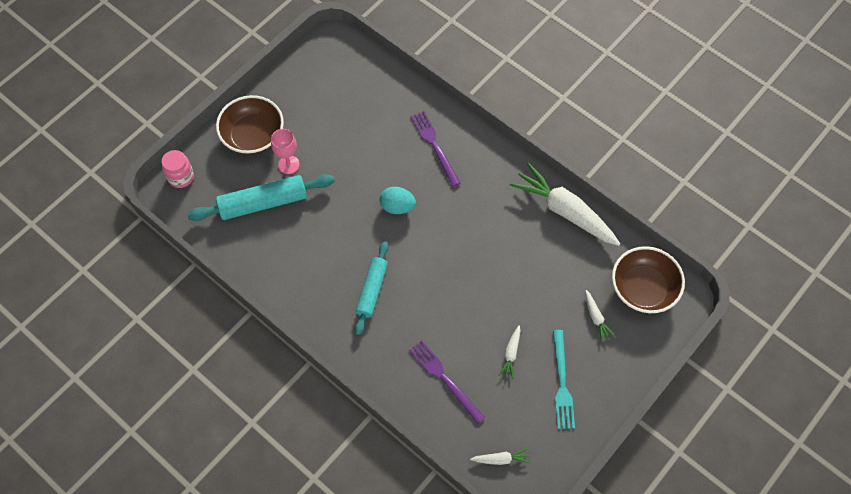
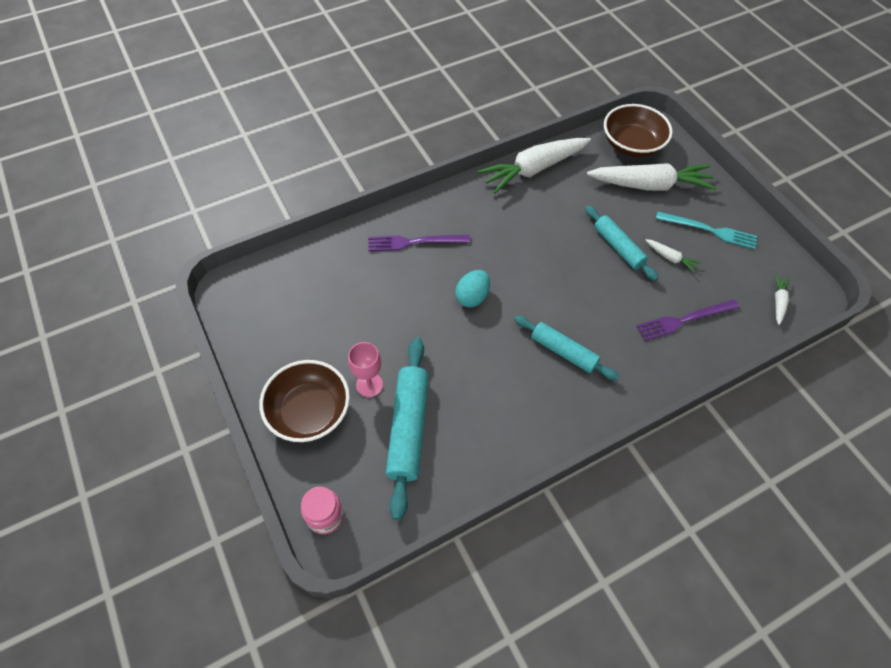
camera: 70 degrees left, 5 degrees down
white carrot [585,290,615,342] -> white carrot [587,163,717,191], size x2.33
none -> turquoise rolling pin [585,206,658,281]

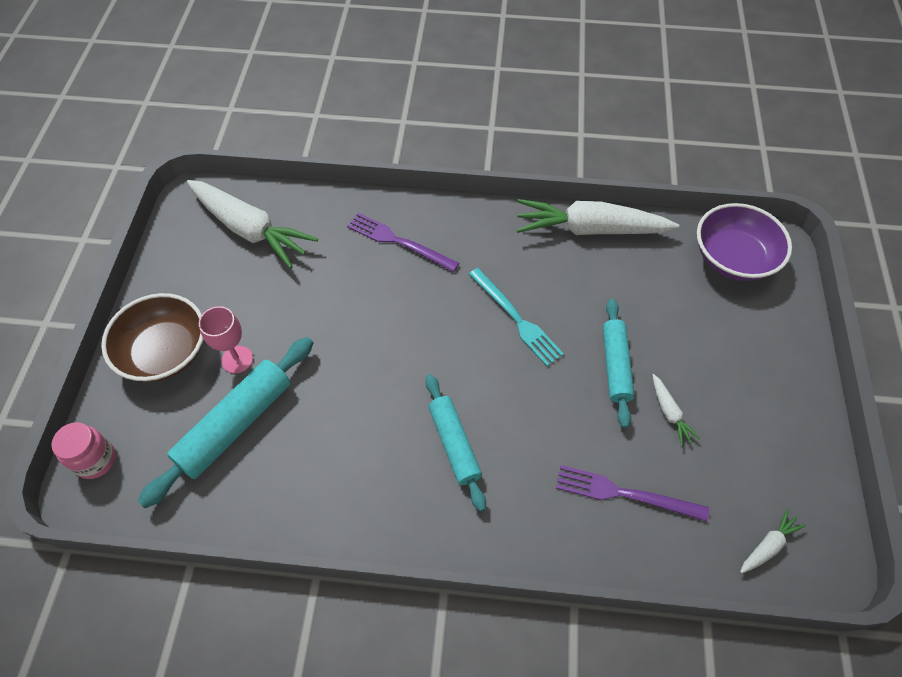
camera: 35 degrees right, 0 degrees up
turquoise egg [455,270,490,307] -> none
white carrot [587,163,717,191] -> white carrot moved to [187,180,318,268]
brown bowl [604,104,673,157] -> purple bowl [697,203,792,281]
turquoise fork [656,211,757,249] -> turquoise fork moved to [469,268,564,366]

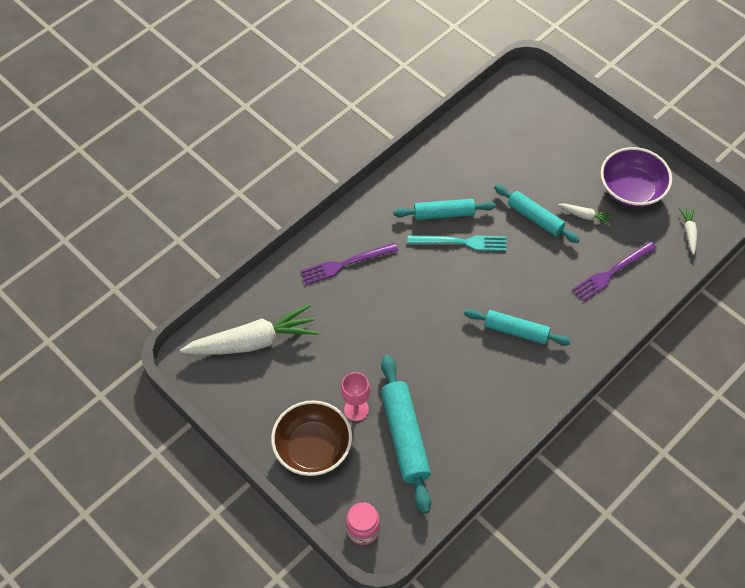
camera: 50 degrees left, 0 degrees up
white carrot [517,199,679,235] -> none
purple bowl [697,203,792,281] -> purple bowl moved to [600,147,672,208]
none -> turquoise rolling pin [393,199,496,220]

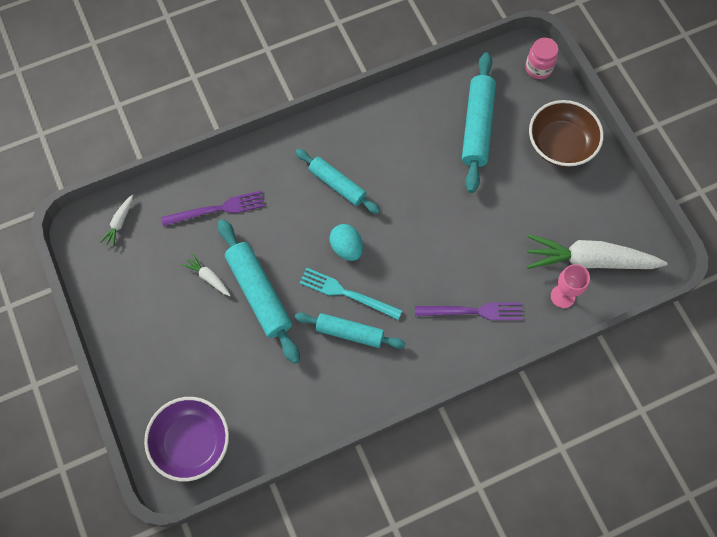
camera: 160 degrees left, 10 degrees up
pink goblet [341,372,370,421] -> pink goblet moved to [551,264,590,308]
turquoise rolling pin [494,185,580,243] -> turquoise rolling pin [218,219,300,364], size x1.50
purple bowl [600,147,672,208] -> purple bowl moved to [144,397,229,481]
none -> turquoise egg [329,224,363,261]

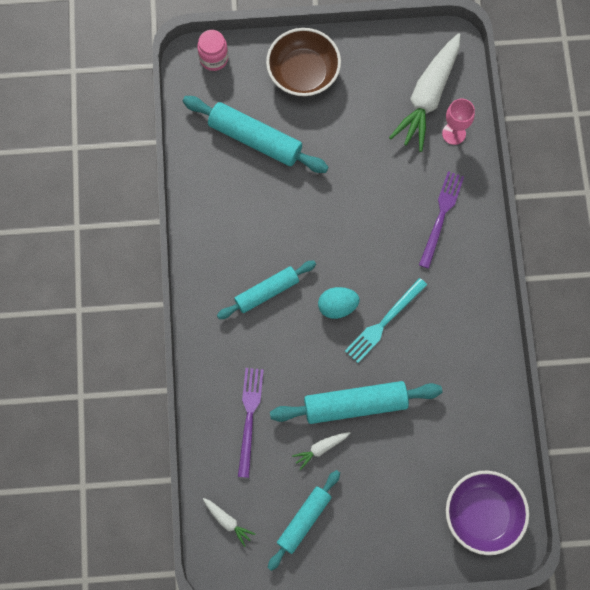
camera: 70 degrees left, 5 degrees up
turquoise rolling pin [295,312,406,349] -> turquoise rolling pin moved to [268,470,340,571]

